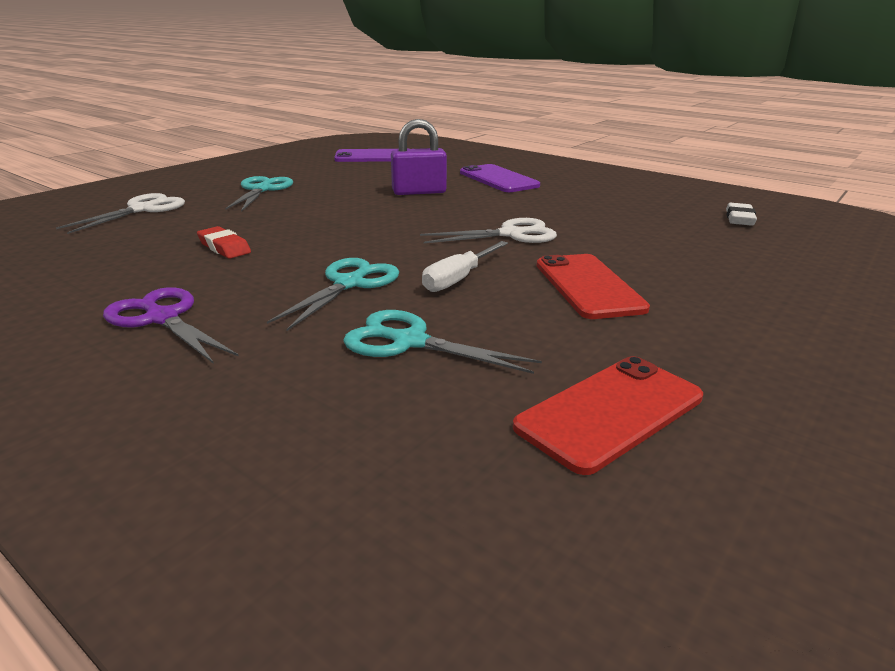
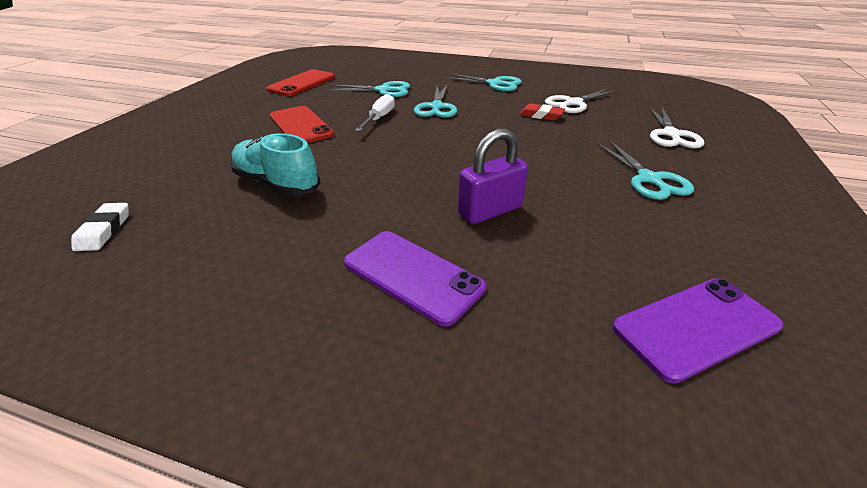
camera: 160 degrees right, 10 degrees up
purple scissors [103,287,238,364] -> turquoise scissors [442,73,522,91]
white scissors [420,218,557,243] -> white scissors moved to [545,89,617,113]
none -> turquoise shoe [231,133,321,196]

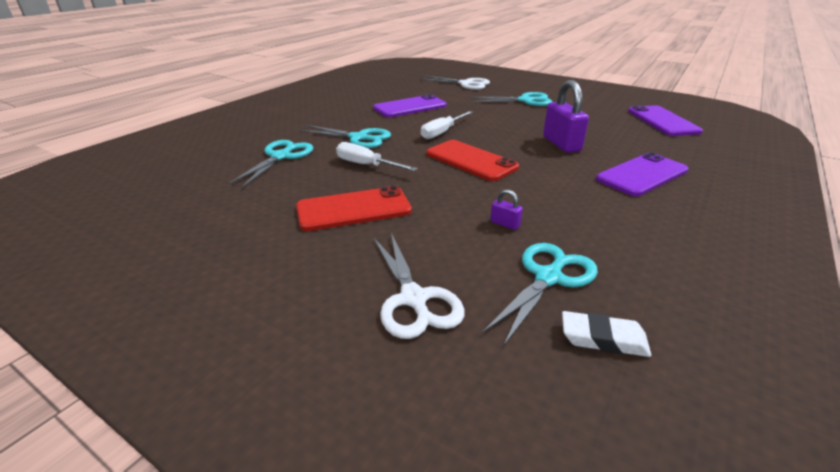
camera: 75 degrees left, 5 degrees down
turquoise shoe [231,133,321,196] -> purple padlock [490,189,523,230]
red phone [266,69,335,96] -> red phone moved to [426,140,519,181]
turquoise scissors [442,73,522,91] -> turquoise scissors moved to [482,243,598,347]
red eraser [519,103,565,121] -> purple phone [373,94,447,117]
white scissors [545,89,617,113] -> white scissors moved to [373,233,465,339]
none -> white screwdriver [421,111,473,139]

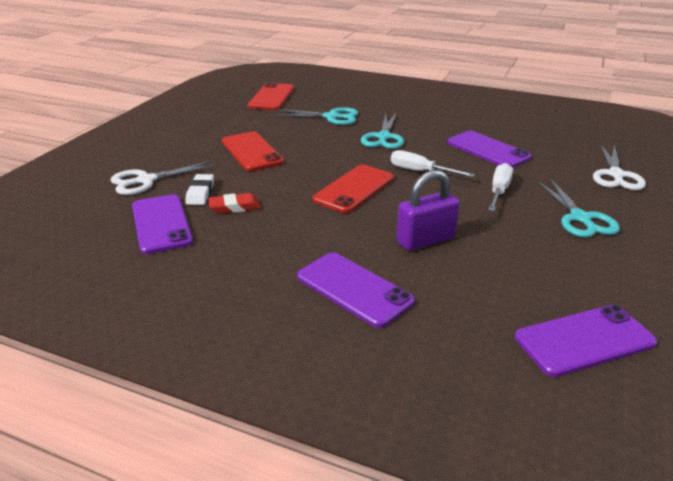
camera: 80 degrees right, 0 degrees up
white screwdriver [336,142,418,171] -> white screwdriver moved to [488,163,513,211]
turquoise scissors [482,243,598,347] -> purple phone [132,194,193,254]
purple padlock [490,189,523,230] -> red eraser [208,193,261,214]
white eraser [562,311,651,357] -> white eraser moved to [185,174,214,205]
none -> red phone [248,82,294,110]

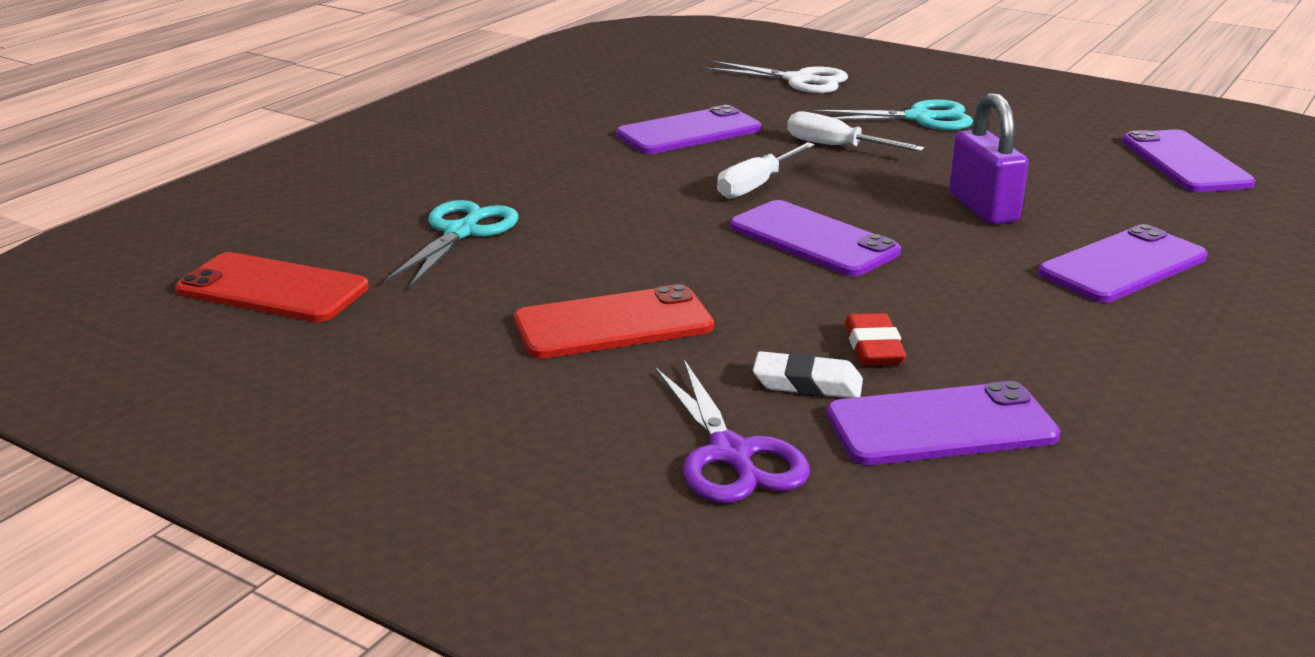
camera: 80 degrees left, 5 degrees down
white scissors [110,161,216,195] -> purple scissors [655,360,810,503]
red phone [312,165,394,213] -> purple phone [730,200,901,277]
turquoise scissors [361,114,404,149] -> none

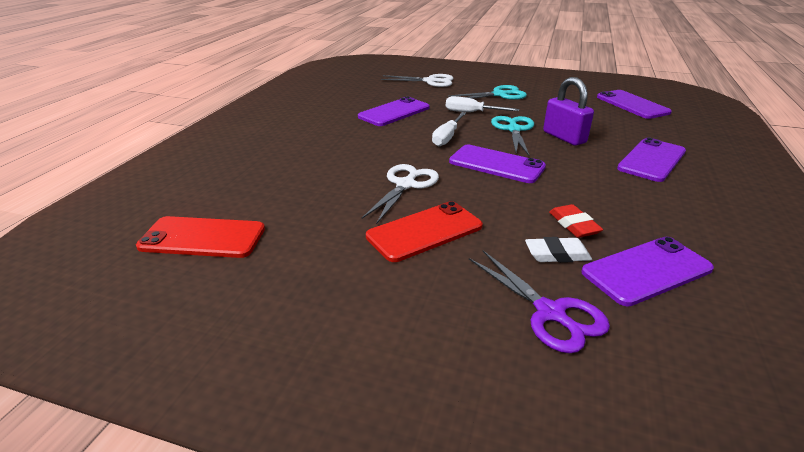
camera: 15 degrees left, 5 degrees up
turquoise scissors [384,200,518,289] -> turquoise scissors moved to [491,116,534,156]
none -> white scissors [362,164,439,224]

